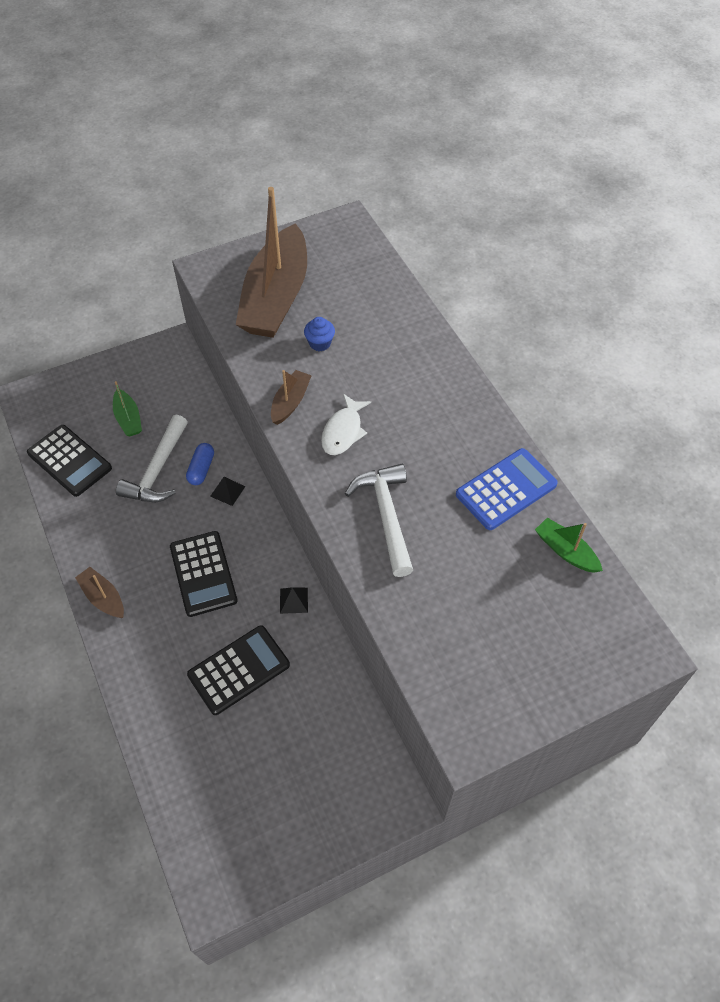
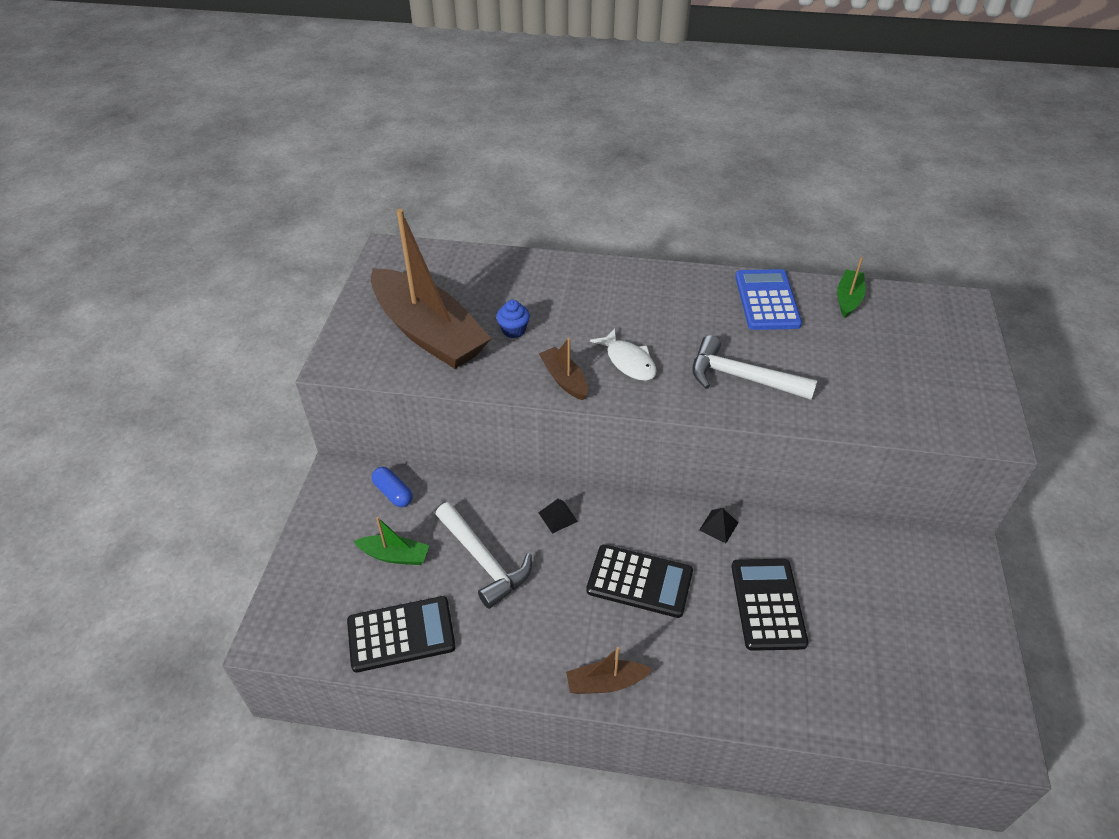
camera: 55 degrees left, 10 degrees down
blue capsule [186,443,214,485] -> blue capsule moved to [372,467,413,507]
green boat [535,518,603,573] -> green boat turned 120 degrees clockwise [837,257,865,318]

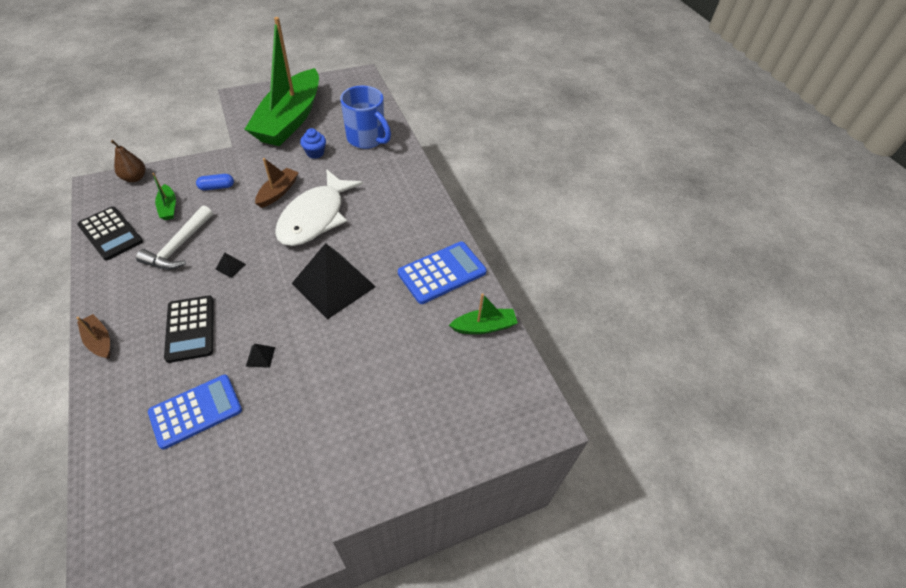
camera: 55 degrees right, 5 degrees up
brown boat [371,209,492,369] -> green boat [244,17,319,146]
blue capsule [372,467,413,507] -> blue capsule turned 60 degrees clockwise [196,174,234,190]
white fish [590,328,657,381] -> white fish [275,169,363,246], size x1.71
white hammer [692,335,818,400] -> black pyramid [292,243,376,320]
black calculator [731,559,808,651] -> blue calculator [148,375,242,450]
none -> brown pear [111,140,146,182]
none -> blue mug [340,86,391,149]

